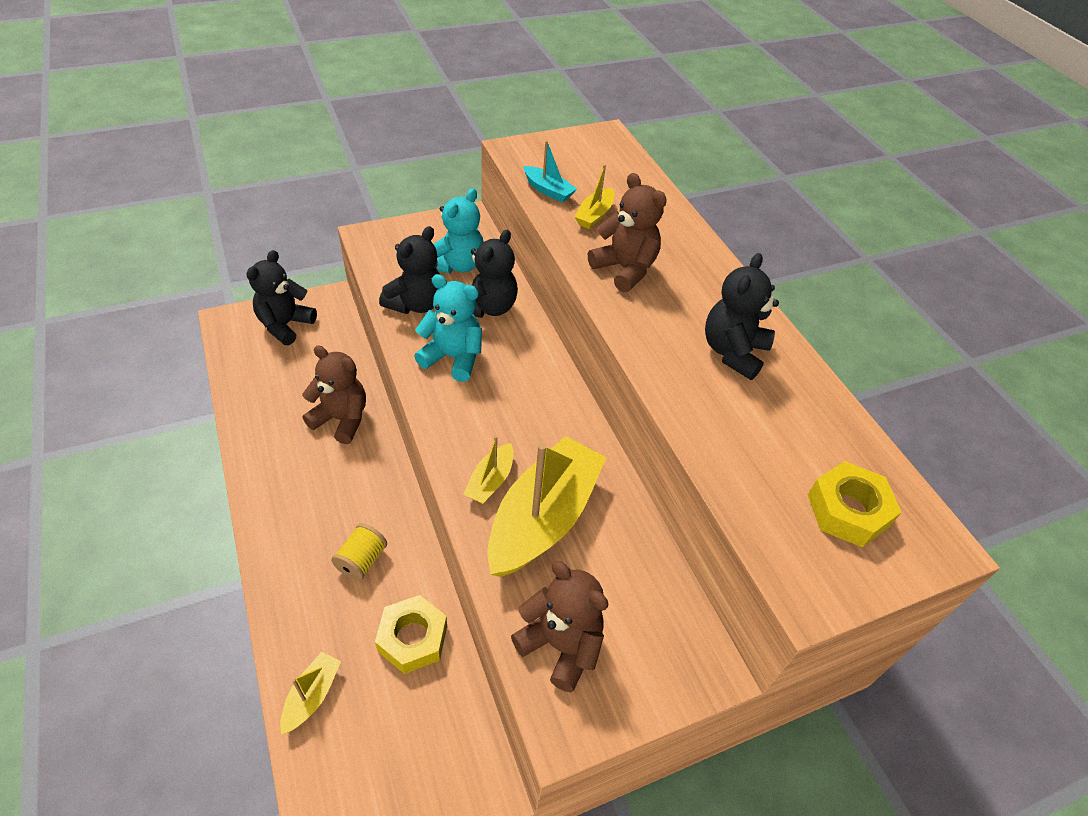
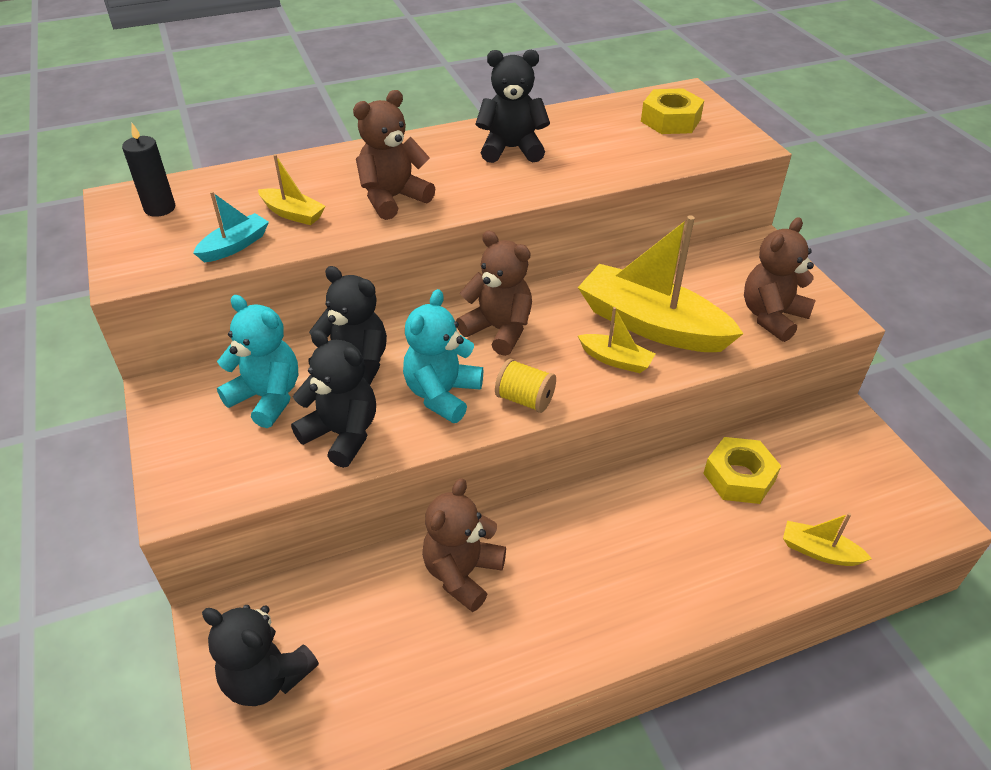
camera: 85 degrees left, 5 degrees down
yellow spool [331,523,387,581] -> yellow spool moved to [495,359,556,413]
black teddy bear [705,253,779,380] -> black teddy bear turned 150 degrees clockwise [476,50,550,163]
none -> black candle [122,123,175,217]
none -> brown teddy bear [456,231,532,356]

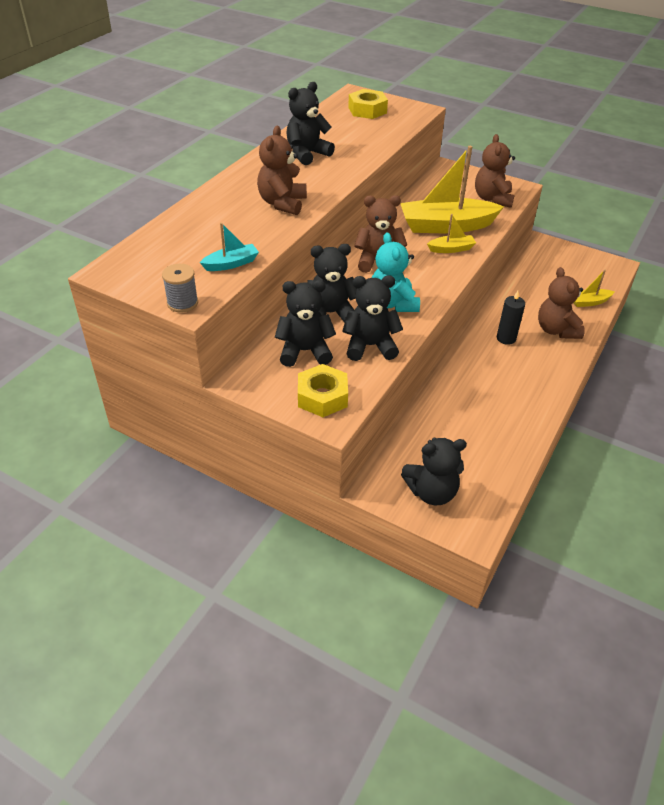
camera: 40 degrees left, 0 degrees up
black candle [122,123,175,217] -> black candle moved to [497,291,525,345]
turquoise boat [193,191,269,263] -> turquoise boat turned 60 degrees clockwise [200,222,259,271]
turquoise teddy bear [217,295,298,428] -> black teddy bear [275,280,336,367]
yellow boat [258,154,326,225] -> none
brown teddy bear [422,478,506,612] -> brown teddy bear moved to [538,267,584,339]
yellow spool [495,359,556,413] -> none
yellow nut [703,437,781,504] -> yellow nut moved to [298,364,348,417]
none -> grey spool [162,264,198,313]

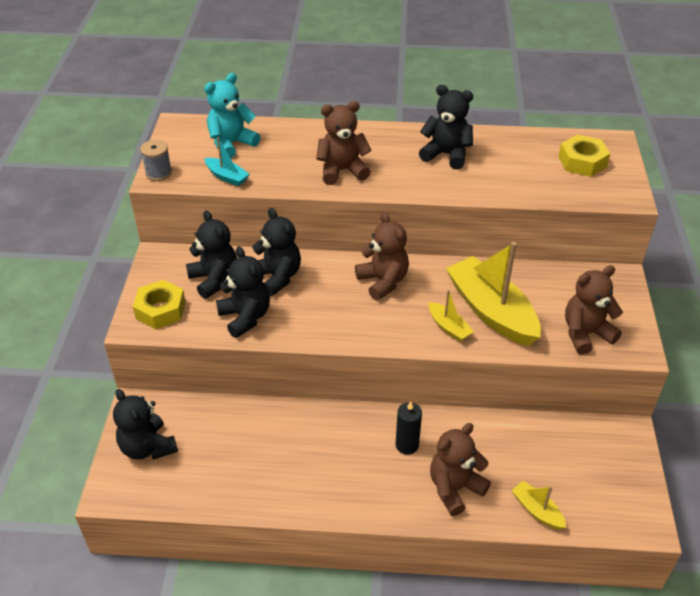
camera: 65 degrees right, 0 degrees up
turquoise teddy bear [372,232,420,312] -> turquoise teddy bear moved to [204,73,261,159]

